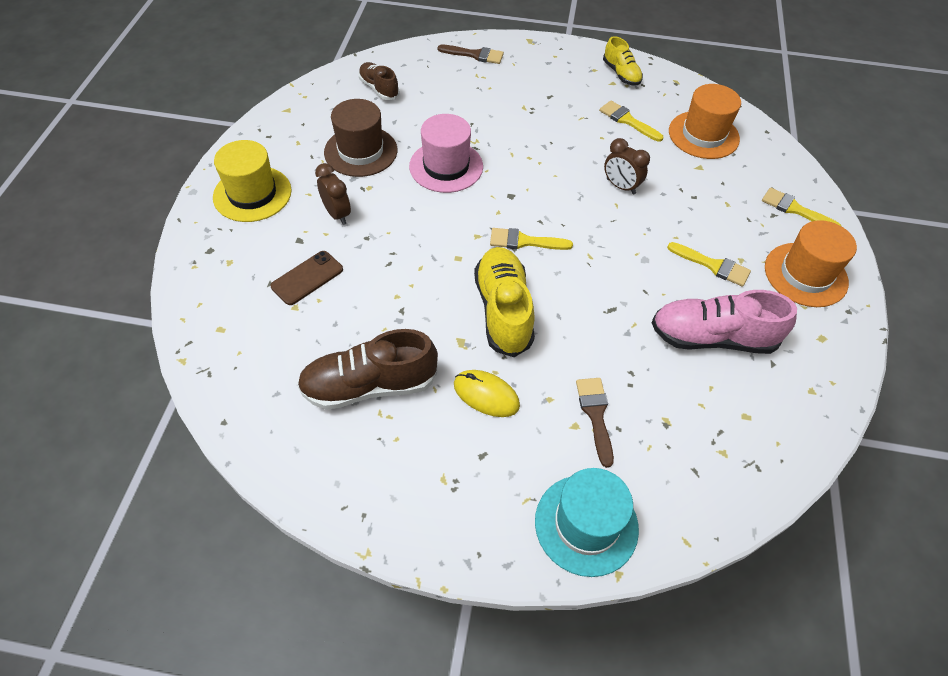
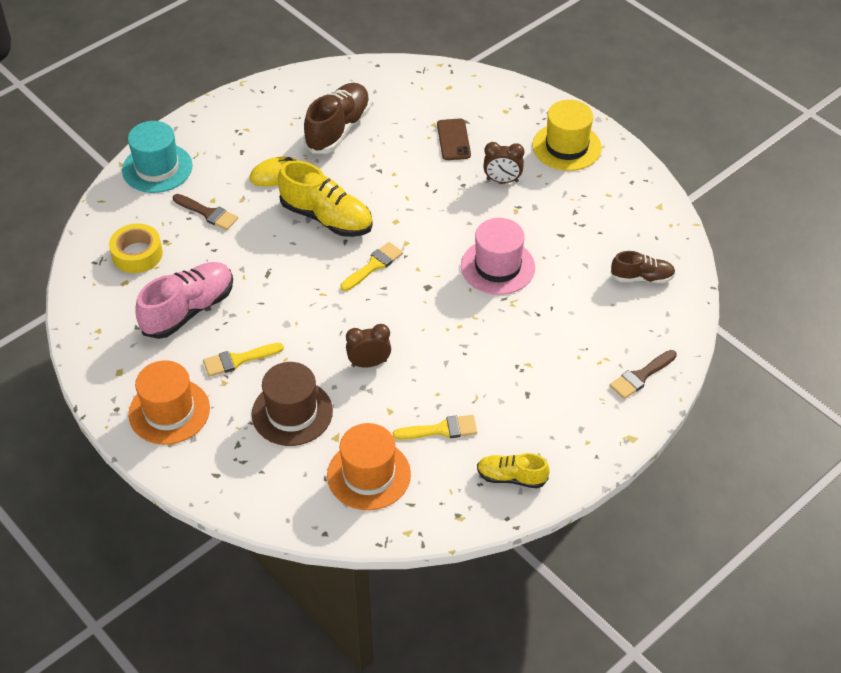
camera: 130 degrees right, 5 degrees down
brown hat [324,99,397,177] -> brown hat moved to [252,362,333,446]
yellow brush [762,188,841,226] -> none
none -> yellow tape [109,223,163,273]

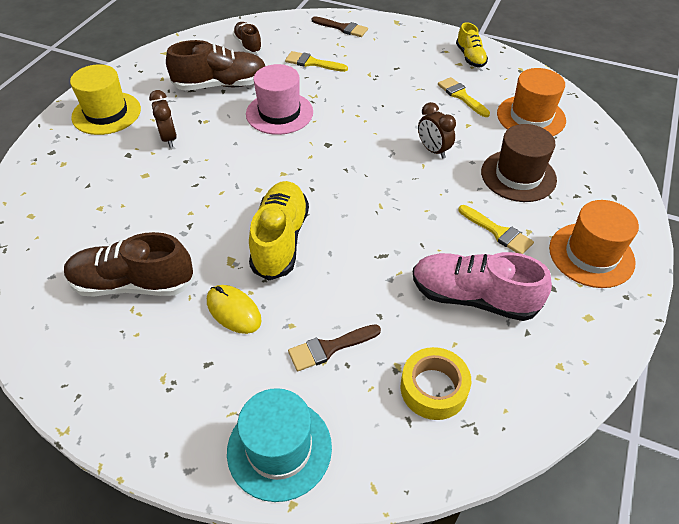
camera: 115 degrees left, 0 degrees up
brown brush [173,194,238,230] -> brown brush turned 120 degrees counterclockwise [288,324,381,371]
yellow brush [340,242,403,291] -> yellow brush moved to [285,51,348,72]
brown phone [437,119,471,160] -> none
none -> brown shoe [166,40,265,91]

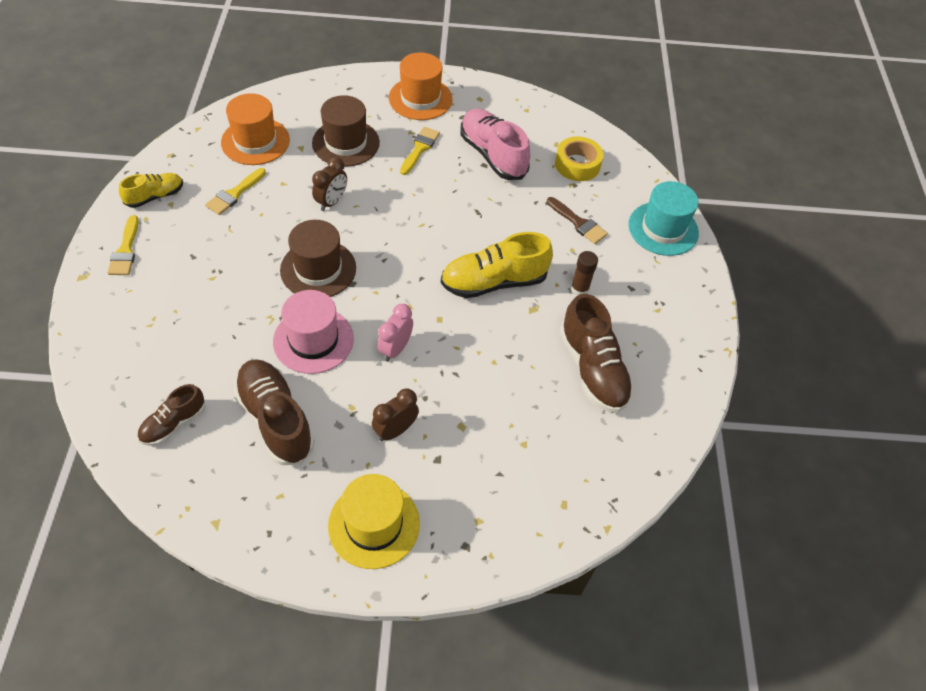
camera: 115 degrees left, 5 degrees up
yellow mouse [207,285,262,334] -> brown glue stick [571,251,598,296]
yellow brush [285,51,348,72] -> yellow brush moved to [107,215,139,275]
brown brush [312,16,368,37] -> none
pink shoe [413,252,552,321] -> pink shoe turned 150 degrees clockwise [460,109,530,180]
none -> brown hat [280,220,356,297]
none -> pink clock [377,304,413,362]

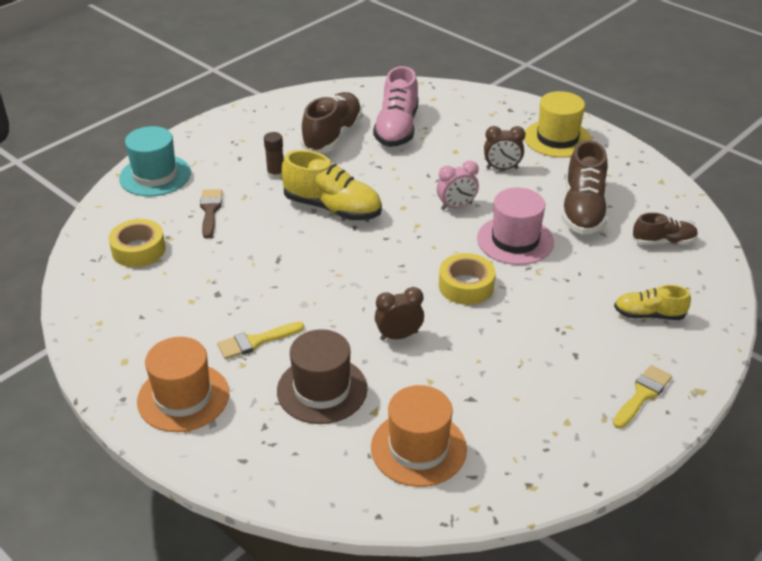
camera: 135 degrees left, 15 degrees down
yellow shoe [119,173,183,208] -> yellow shoe moved to [614,285,691,320]
yellow brush [205,168,266,215] -> none
brown hat [280,220,356,297] -> yellow tape [439,253,495,305]
pink shoe [460,109,530,180] -> pink shoe moved to [373,66,419,147]

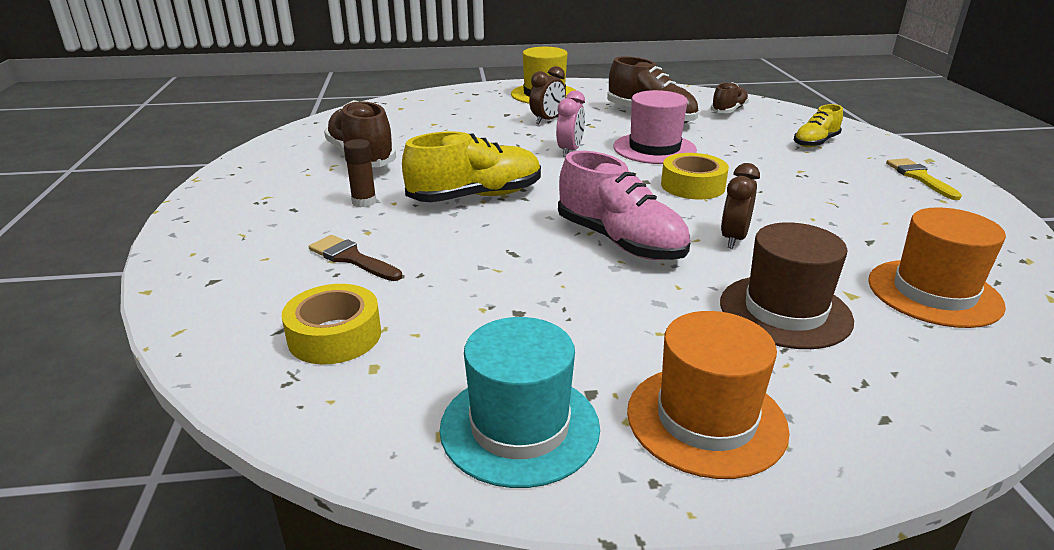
camera: 50 degrees left, 10 degrees down
turquoise hat [119,126,191,197] -> turquoise hat moved to [440,317,600,488]
yellow brush [217,321,304,359] -> none
pink shoe [373,66,419,147] -> pink shoe moved to [558,151,690,260]

